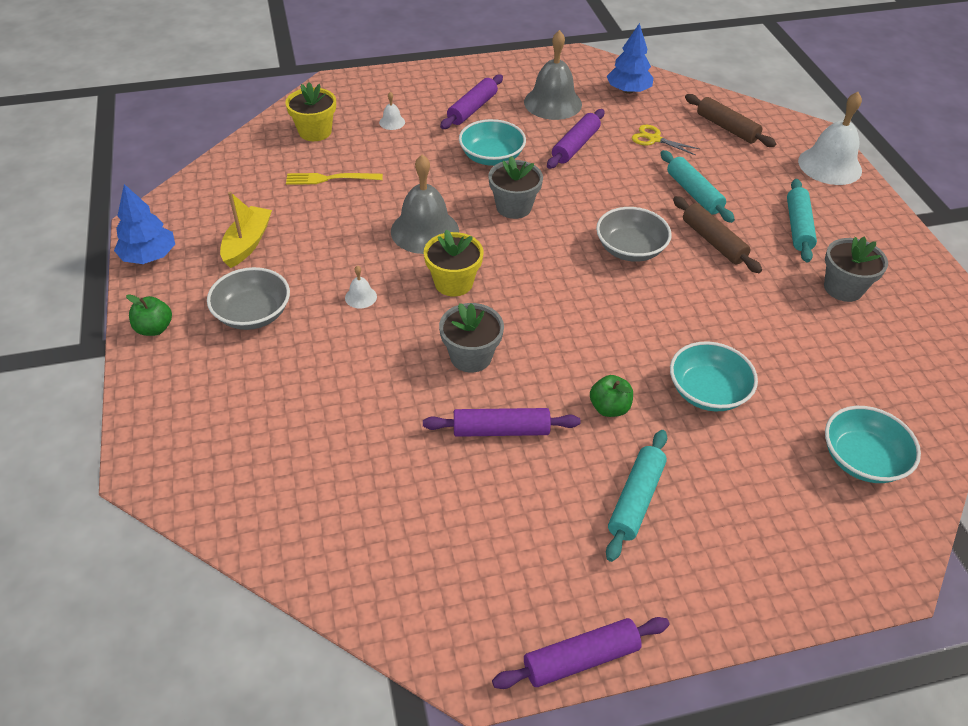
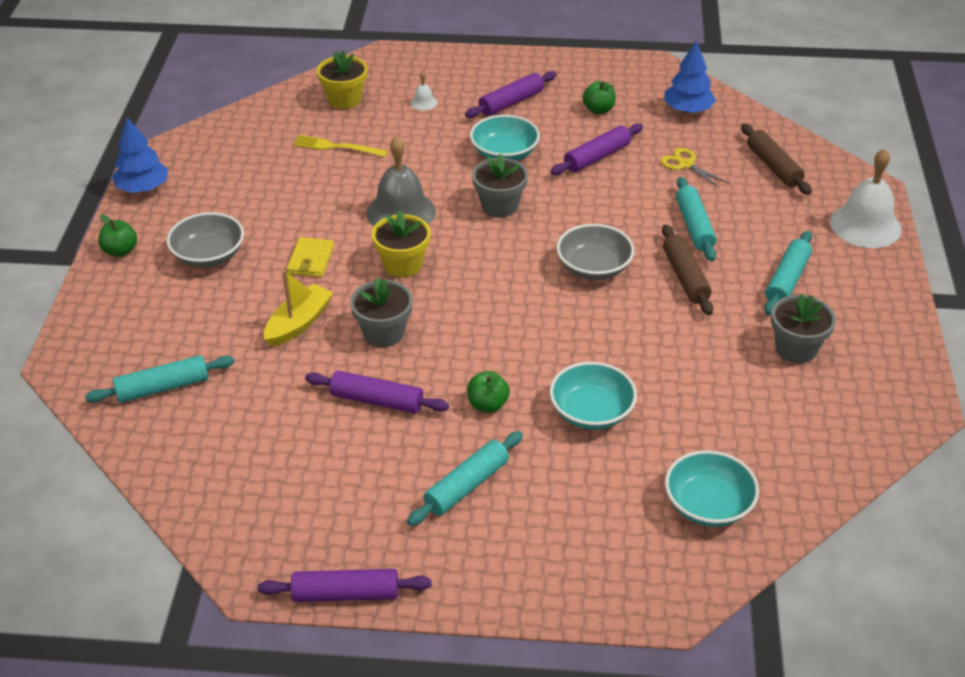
camera: 20 degrees right, 5 degrees down
yellow boat [220,192,272,268] -> yellow boat moved to [264,270,333,347]
white bell [345,266,377,309] -> yellow wallet [287,237,334,277]
grey bell [524,30,582,120] -> green apple [583,81,616,114]
none -> turquoise rolling pin [85,355,235,403]

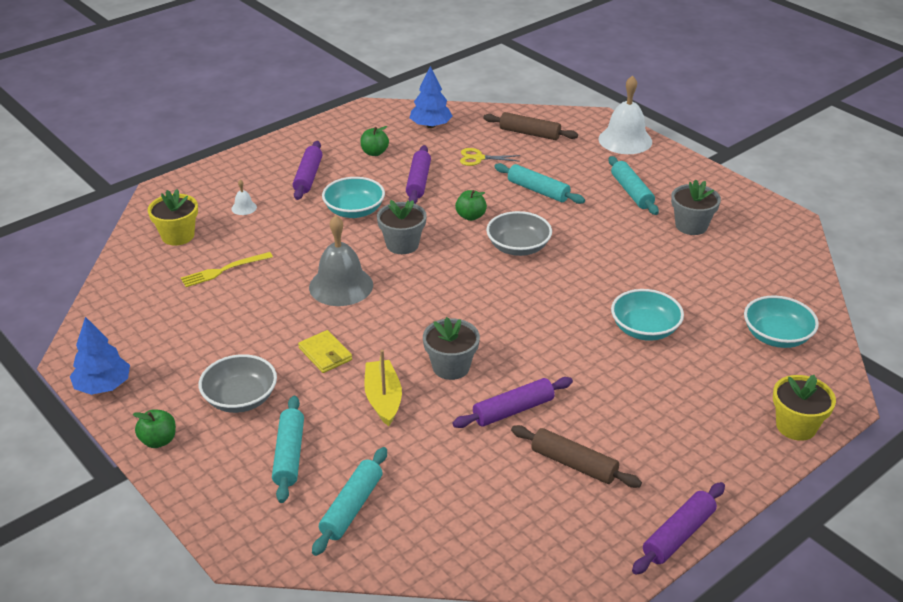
camera: 45 degrees left, 5 degrees down
yellow flower pot [372,211,431,278] -> yellow flower pot moved to [773,375,836,441]
turquoise rolling pin [407,431,523,526] -> turquoise rolling pin moved to [272,396,304,503]
green apple [467,371,510,413] -> green apple moved to [455,190,487,221]
brown rolling pin [662,224,713,315] -> brown rolling pin moved to [511,425,642,488]

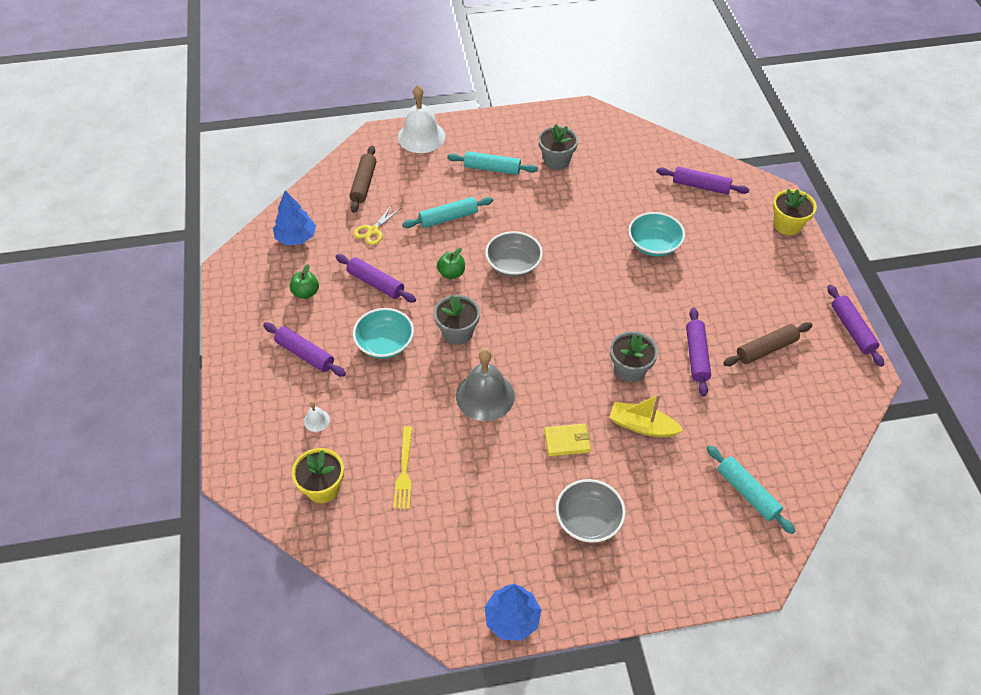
camera: 60 degrees left, 15 degrees up
green apple [133,409,176,448] -> none
turquoise rolling pin [272,396,304,503] -> none
brown rolling pin [483,112,578,140] -> brown rolling pin turned 45 degrees counterclockwise [349,146,376,213]
turquoise bowl [744,295,819,348] -> purple rolling pin [656,167,750,195]

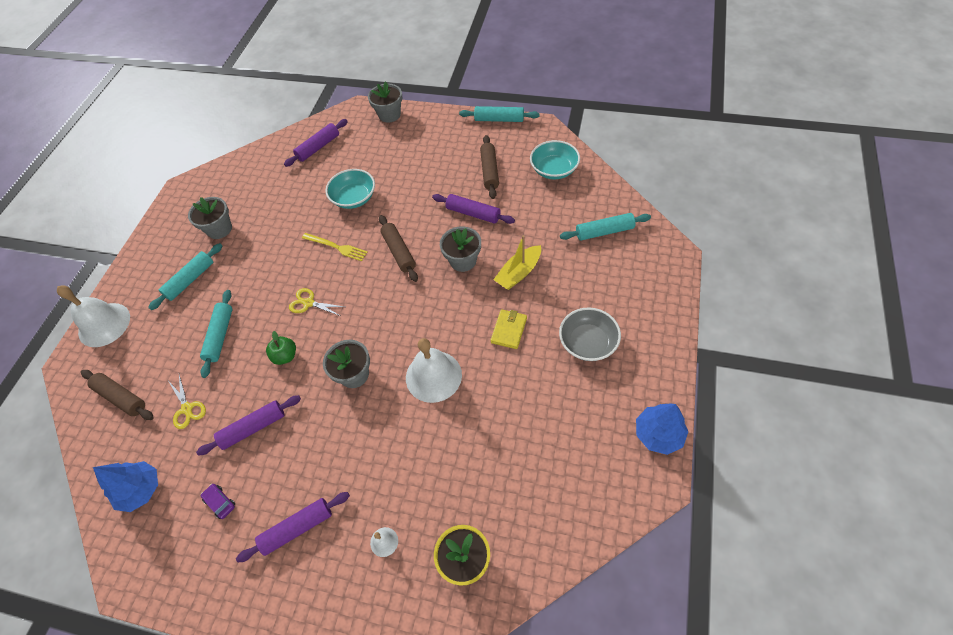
camera: 60 degrees left, 5 degrees up
green apple [290,264,319,299] -> purple car [201,484,235,519]
turquoise bowl [353,308,414,359] -> turquoise bowl moved to [530,140,580,180]
yellow fork [393,426,412,509] -> yellow fork moved to [302,233,368,261]
grey bell [456,349,515,421] -> white bell [406,338,462,403]
grey bowl [485,231,543,277] -> yellow scissors [289,288,344,316]
yellow flower pot [773,189,817,235] -> grey flower pot [368,82,402,123]
purple rolling pin [828,285,884,367] -> turquoise rolling pin [459,106,540,122]
none -> brown rolling pin [379,215,418,282]

